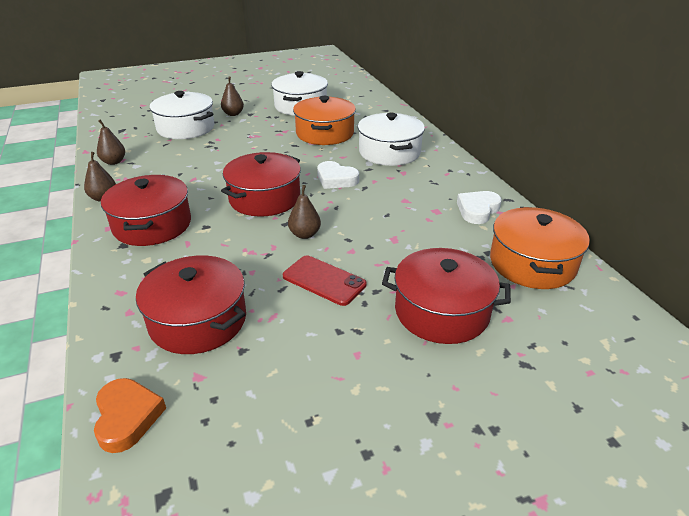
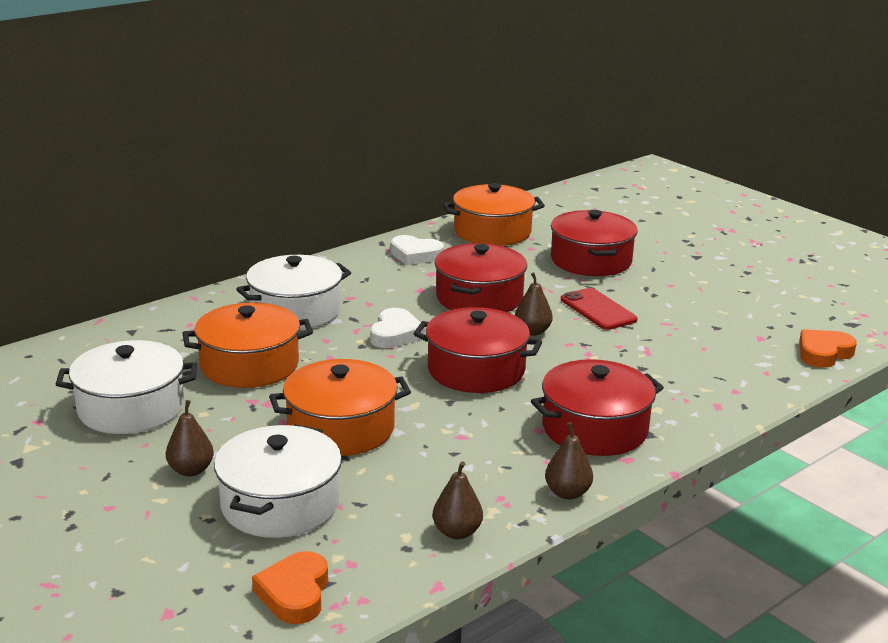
camera: 110 degrees left, 10 degrees down
red pot [136,255,246,354] -> red pot moved to [434,243,527,312]
red phone [283,255,367,306] -> red phone turned 45 degrees counterclockwise [561,288,637,330]
none -> orange heart [252,551,328,624]
none -> orange pot [269,359,411,456]

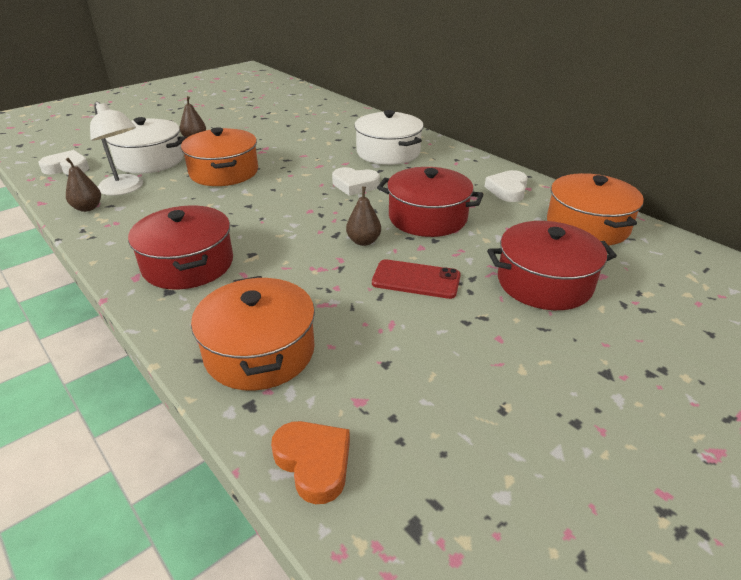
camera: 90 degrees right, 10 degrees up
white pot [55,340,197,434] -> none
orange pot [183,302,313,388] -> orange pot moved to [191,276,315,391]
orange heart [252,551,328,624] -> white heart [38,150,89,175]
red pot [413,307,542,393] -> none
brown pear [545,422,593,499] -> none
red phone [561,288,637,330] -> red phone turned 45 degrees clockwise [372,259,461,299]
none -> white lamp [90,101,143,196]

